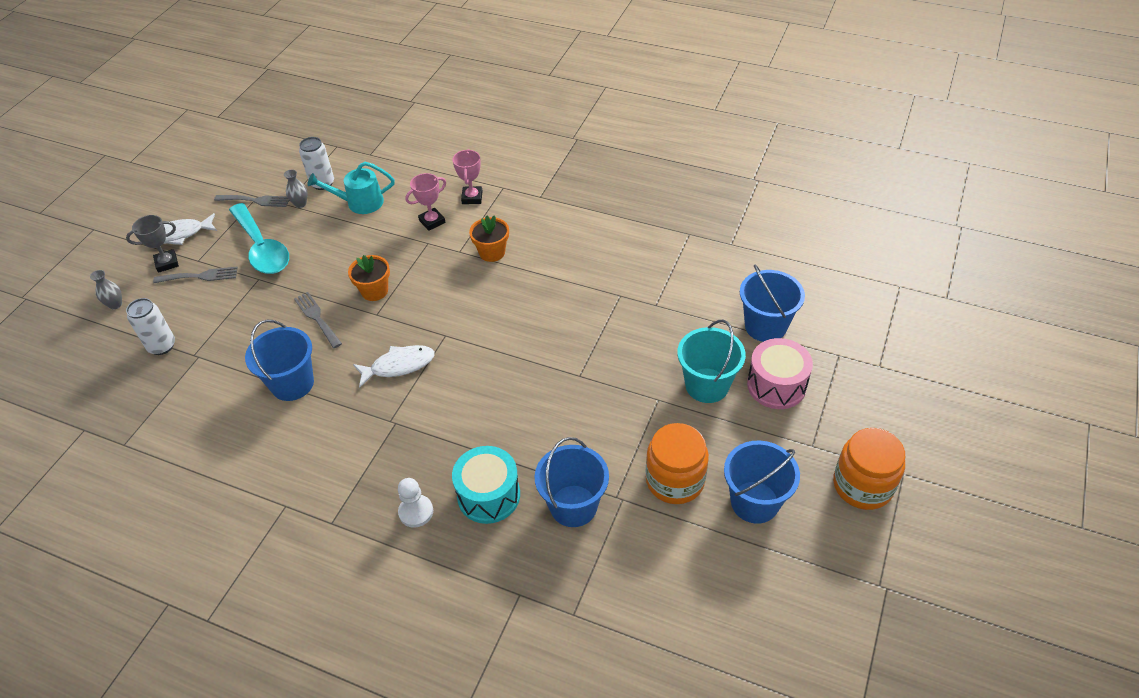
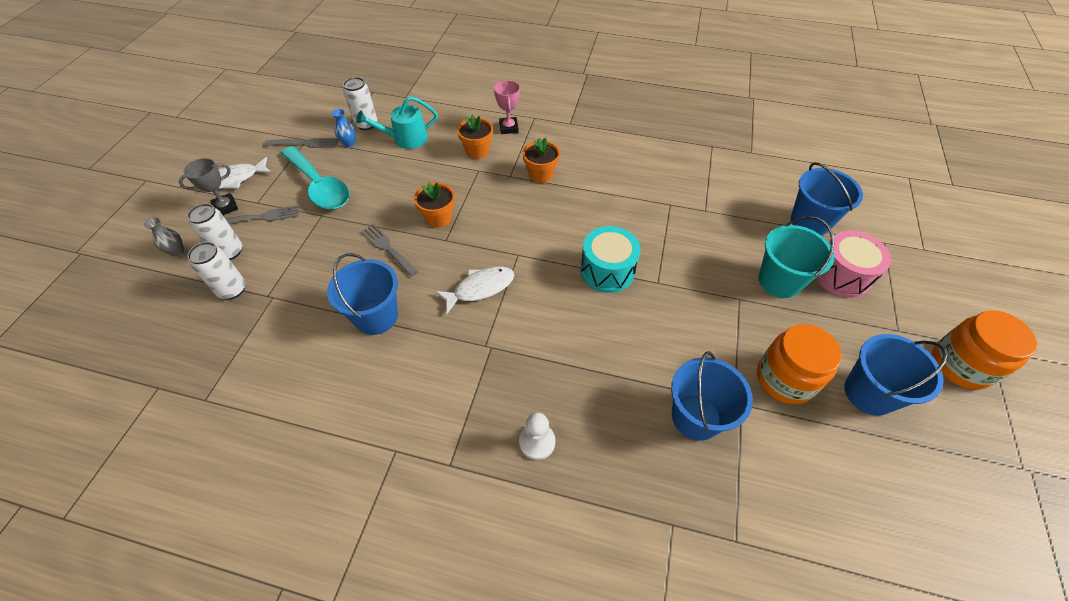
camera: 10 degrees left, 5 degrees up
grey vase [284,170,308,208] -> blue vase [332,109,356,147]
pink trophy [405,173,446,231] -> orange flower pot [457,115,493,159]
turquoise drum [452,446,520,524] -> turquoise drum moved to [581,226,641,293]
none -> white can [187,204,242,260]

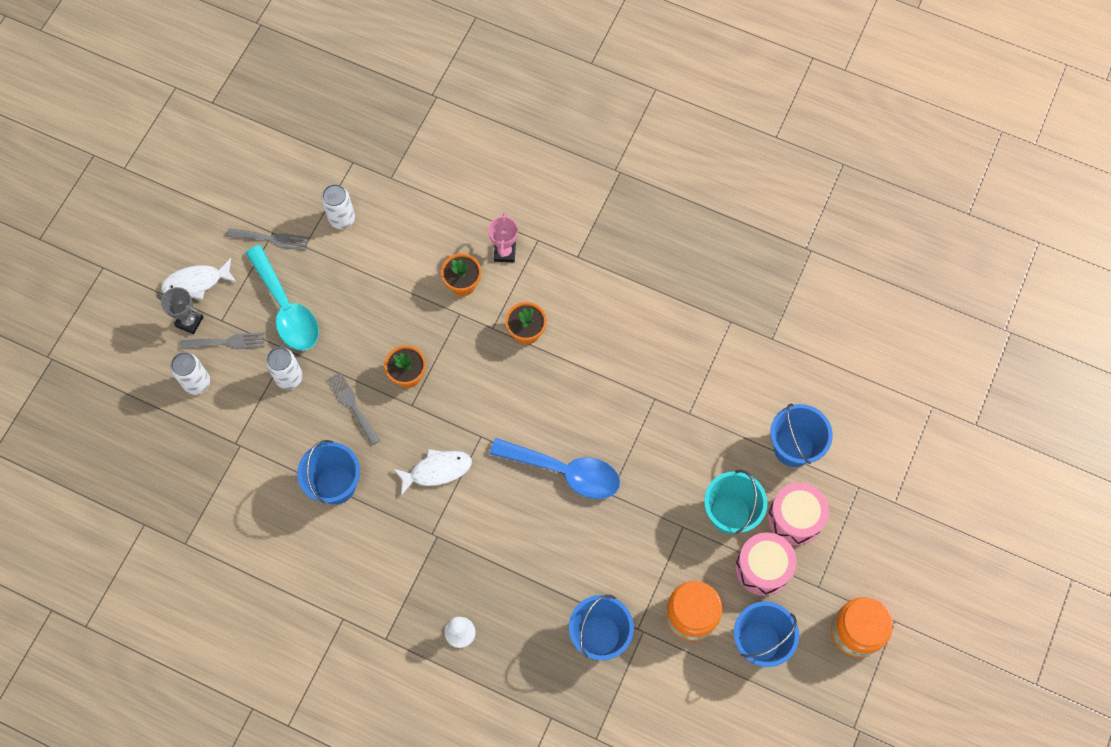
camera: 10 degrees right, 15 degrees up
grey vase [144,217,184,257] -> none
grey trophy [179,158,238,215] -> grey trophy turned 45 degrees clockwise [157,287,204,334]
white can [188,242,245,299] -> white can moved to [266,347,303,389]
blue vase [332,109,356,147] -> none
turquoise watering can [356,96,438,149] -> none
turquoise drum [581,226,641,293] -> blue spoon [490,438,620,499]
none -> pink drum [735,532,797,596]

